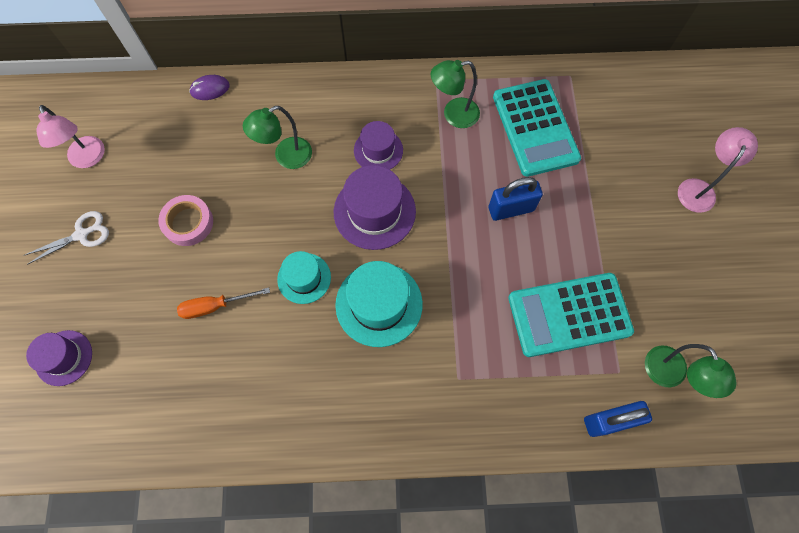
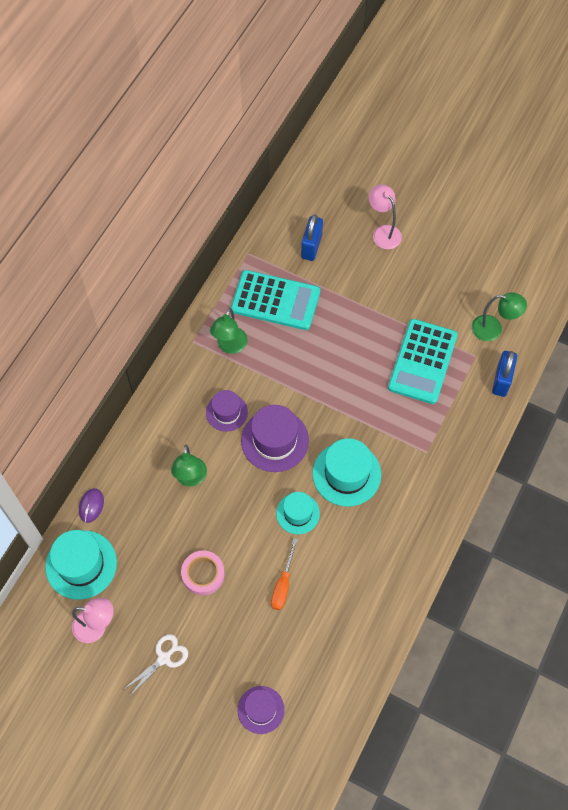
camera: 60 degrees left, 5 degrees down
white scissors [23,211,109,265] -> white scissors turned 45 degrees clockwise [123,634,188,695]
blue padlock [489,177,543,221] -> blue padlock moved to [301,215,323,261]
none -> turquoise hat [45,530,117,600]

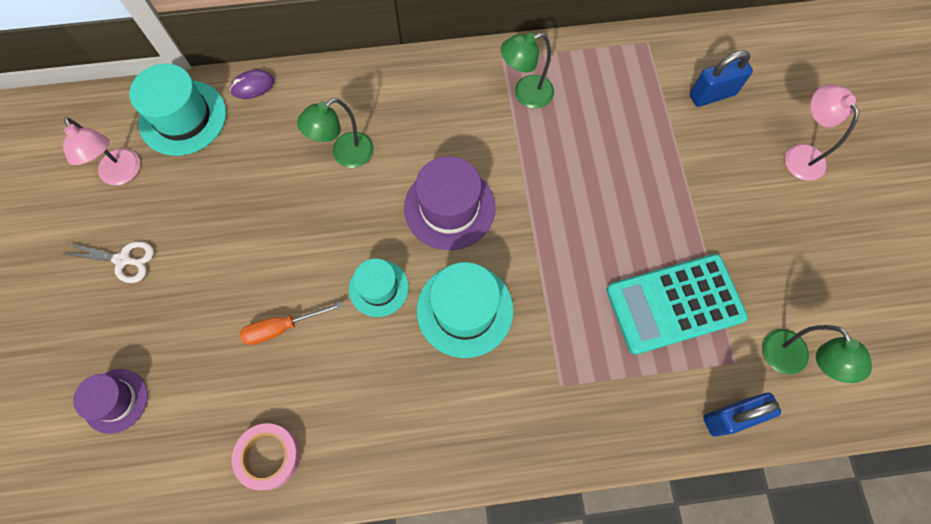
camera: 55 degrees right, 5 degrees up
pink tape [181,551,225,595] -> pink tape moved to [232,423,300,490]
purple hat [206,390,248,432] -> none
turquoise calculator [231,270,320,330] -> none
pink lamp [369,184,402,249] -> pink lamp turned 45 degrees counterclockwise [785,84,859,181]

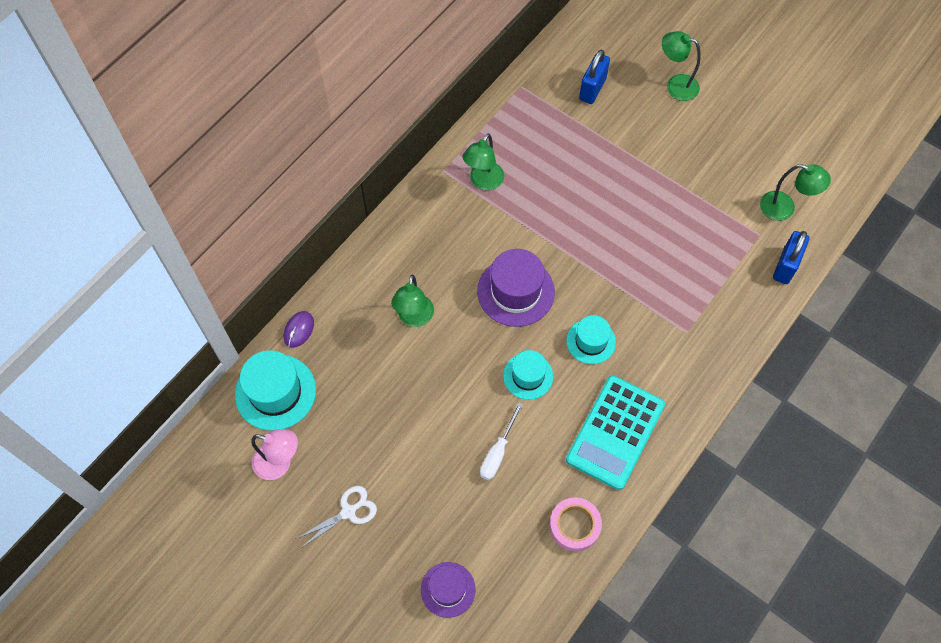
camera: 45 degrees left, 5 degrees down
orange screwdriver [240,302,343,345] -> white screwdriver [480,402,523,480]
turquoise hat [417,262,514,358] -> turquoise hat [566,315,616,364], size x0.62
turquoise calculator [607,254,748,355] -> turquoise calculator moved to [566,376,665,490]
pink lamp [785,84,859,181] -> green lamp [662,31,701,101]

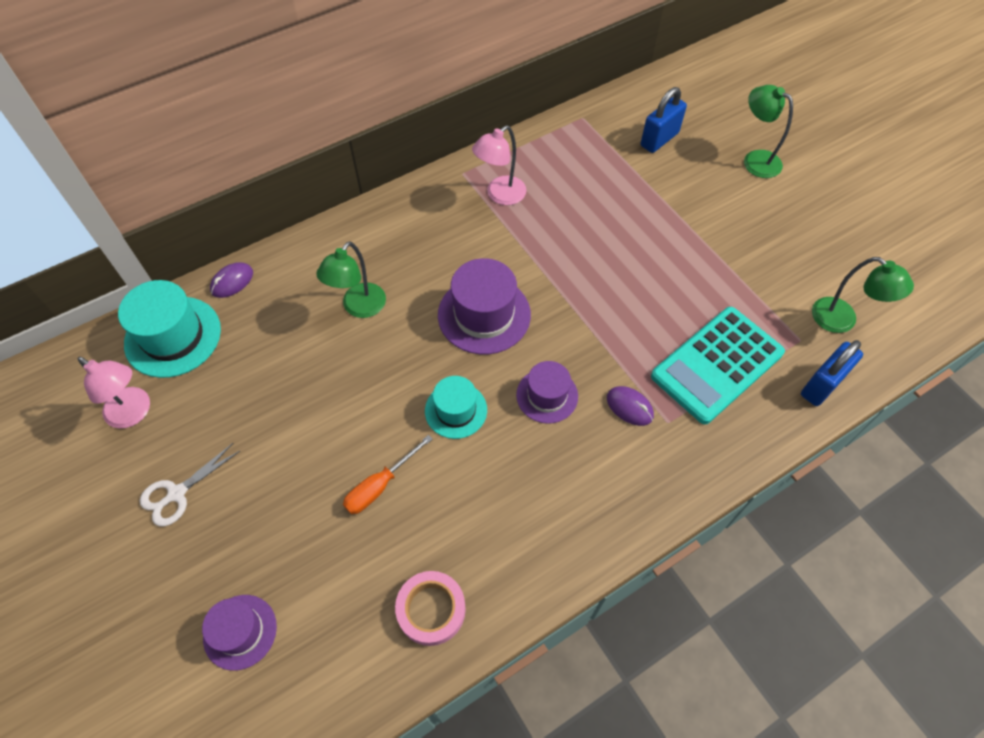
camera: 20 degrees right, 5 degrees down
white scissors [296,486,377,548] -> white scissors turned 150 degrees clockwise [140,443,240,526]
green lamp [463,133,504,191] -> pink lamp [472,125,527,205]
white screwdriver [480,402,523,480] -> orange screwdriver [343,435,432,514]
turquoise hat [566,315,616,364] -> purple hat [516,361,578,424]
turquoise calculator [566,376,665,490] -> turquoise calculator moved to [651,307,785,424]
none -> purple mouse [607,386,654,426]

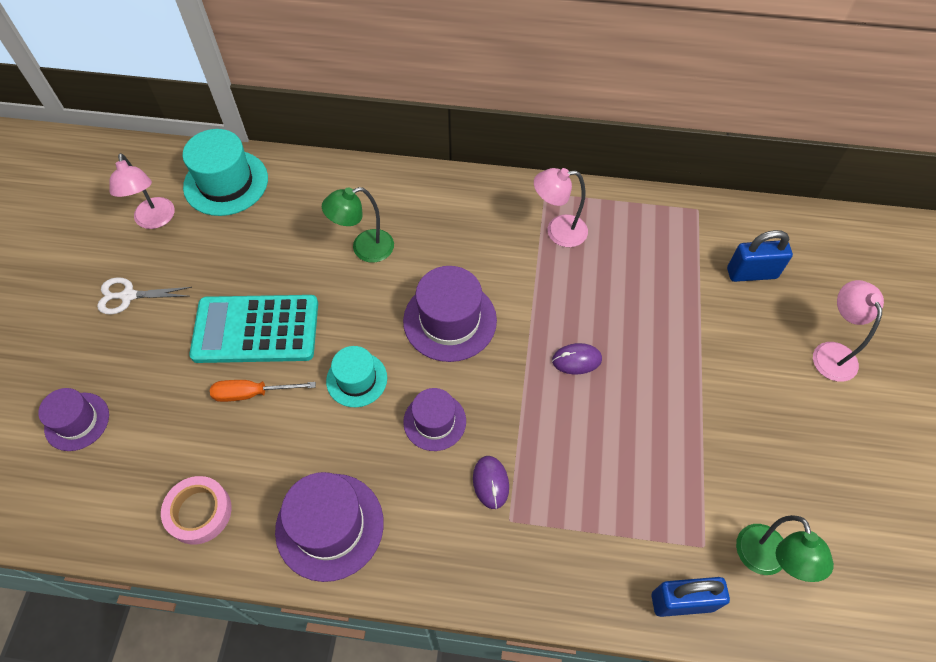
camera: 40 degrees right, 0 degrees up
purple mouse [210,262,253,298] -> purple mouse moved to [552,343,602,374]
turquoise calculator [651,307,785,424] -> turquoise calculator moved to [189,295,318,363]
green lamp [744,85,793,178] -> pink lamp [813,280,884,382]
none -> purple hat [275,472,384,582]

